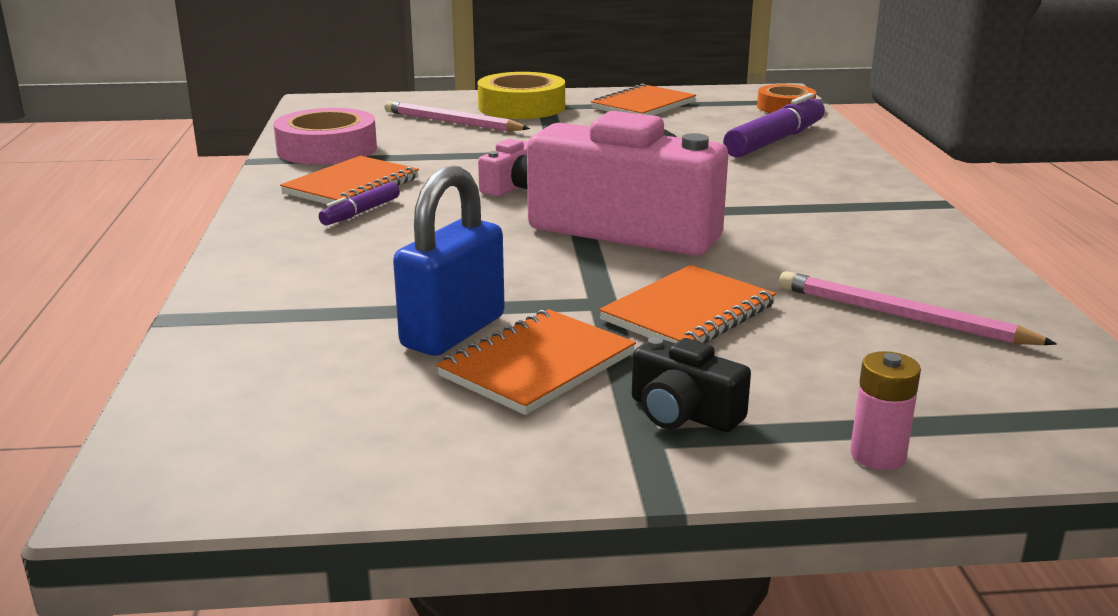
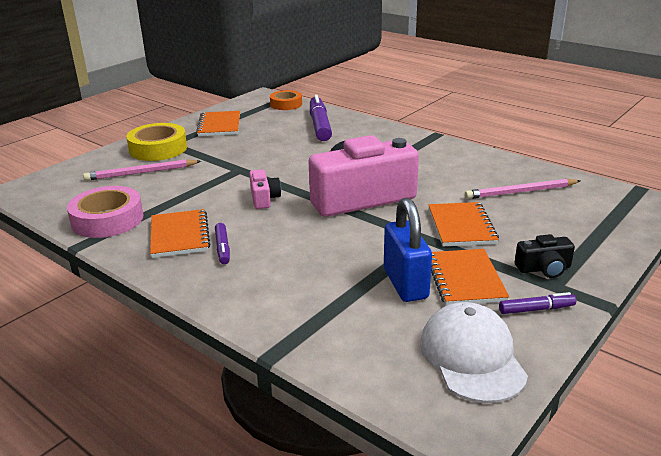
camera: 45 degrees left, 5 degrees up
pink battery [850,351,921,470] -> none
none -> white cap [420,302,528,403]
none -> purple marker [499,292,576,314]

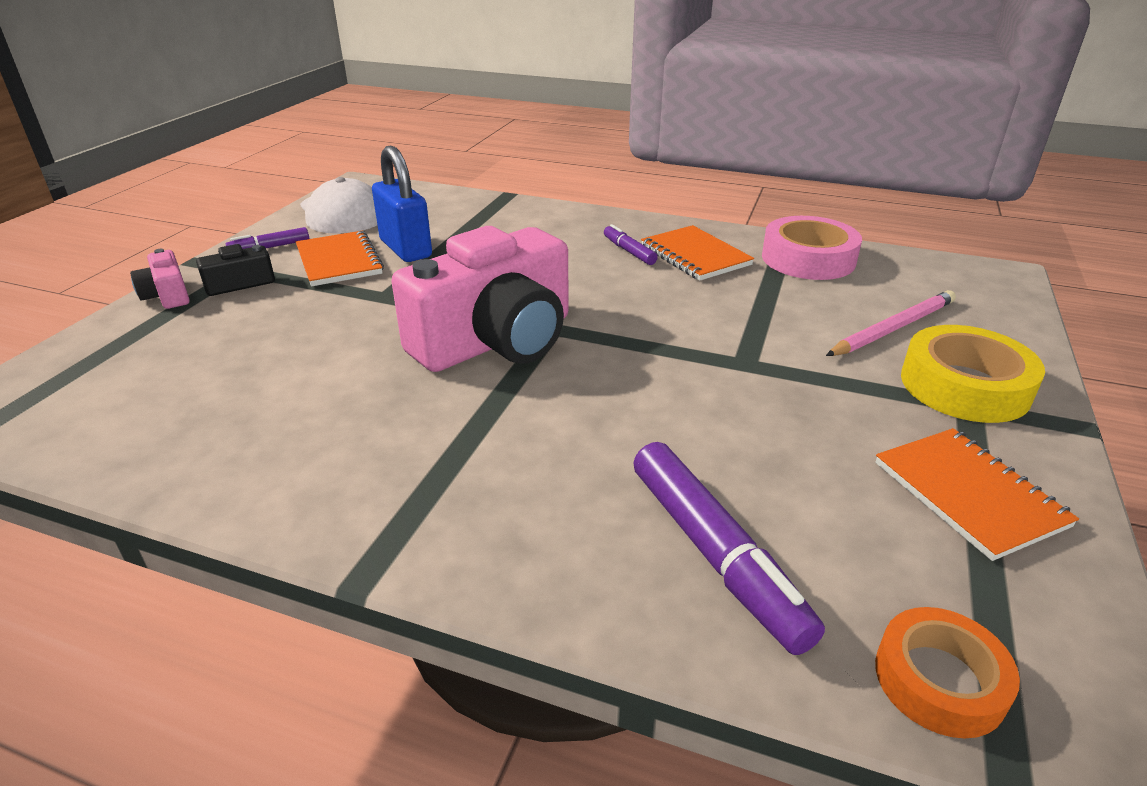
camera: 160 degrees right, 5 degrees up
pink camera [249,169,281,209] -> pink camera moved to [130,249,190,309]
orange notebook [428,202,499,246] -> none
pink pencil [465,179,580,199] -> none

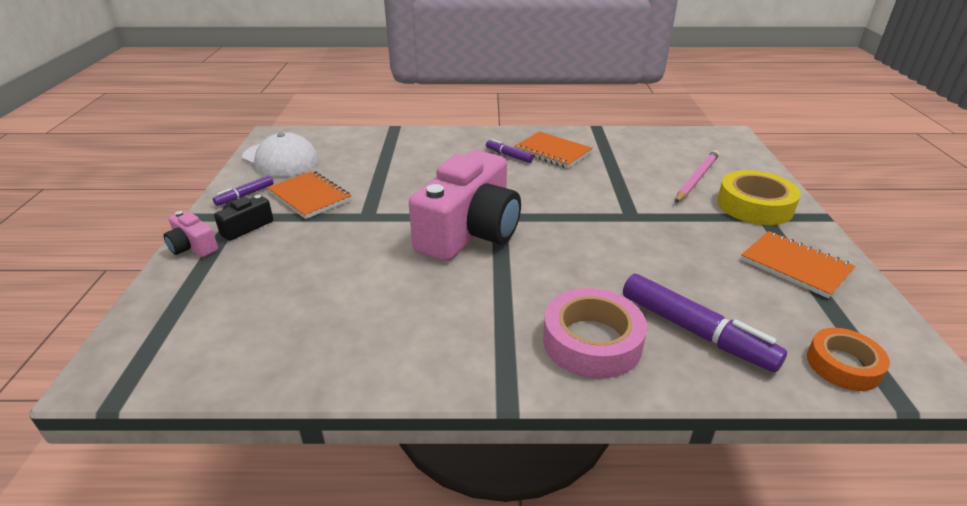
camera: 20 degrees left, 0 degrees up
blue padlock [372,146,432,262] -> none
pink tape [762,216,862,280] -> pink tape moved to [543,288,647,379]

